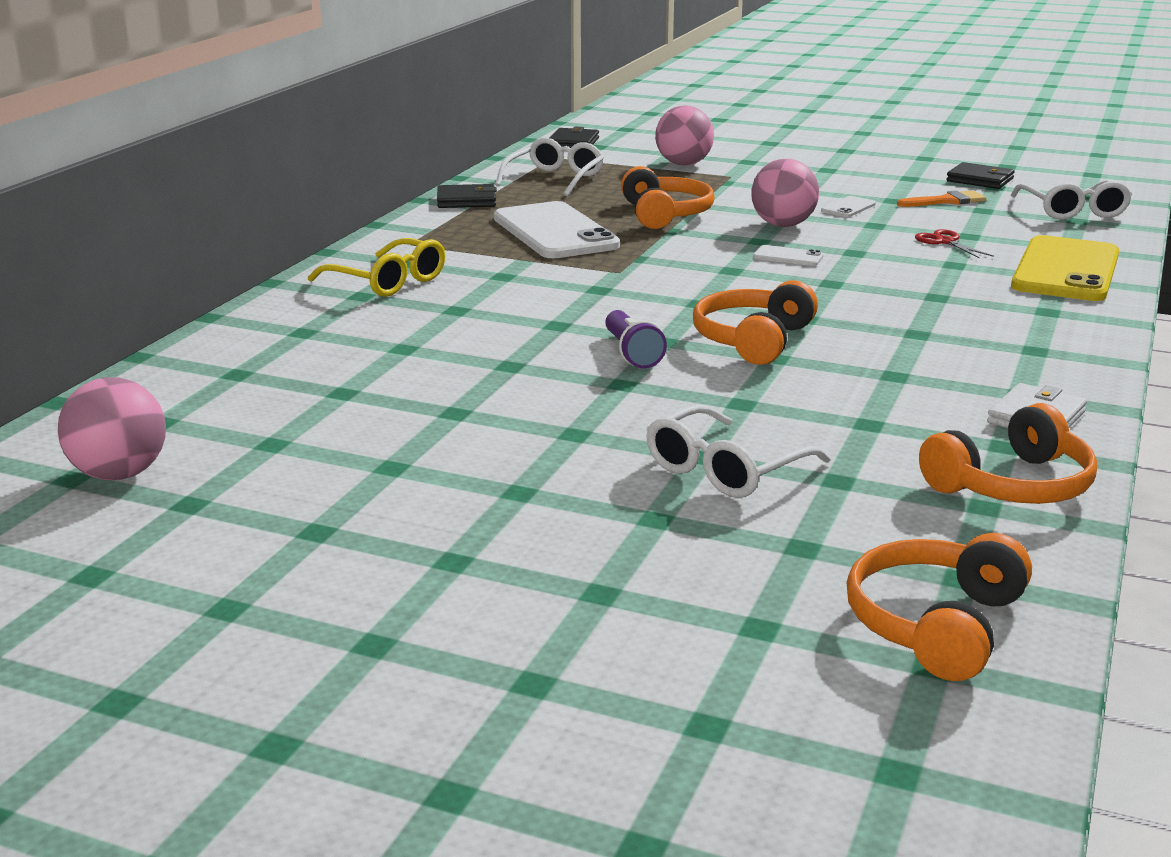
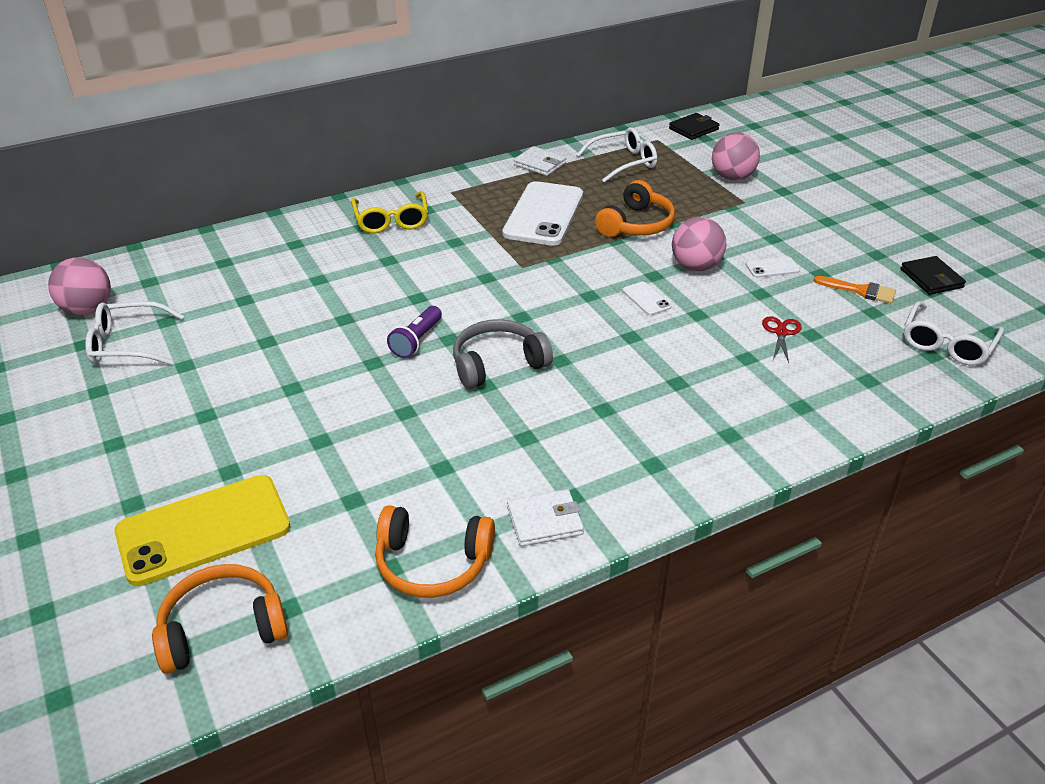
camera: 40 degrees right, 15 degrees up
black wallet [437,184,497,208] -> white wallet [514,146,566,176]
white glasses [646,405,831,498] -> white glasses moved to [85,301,184,365]
orange headphones [693,280,818,365] -> grey headphones [453,319,553,389]
yellow phone [1011,235,1119,301] -> yellow phone moved to [115,475,291,586]

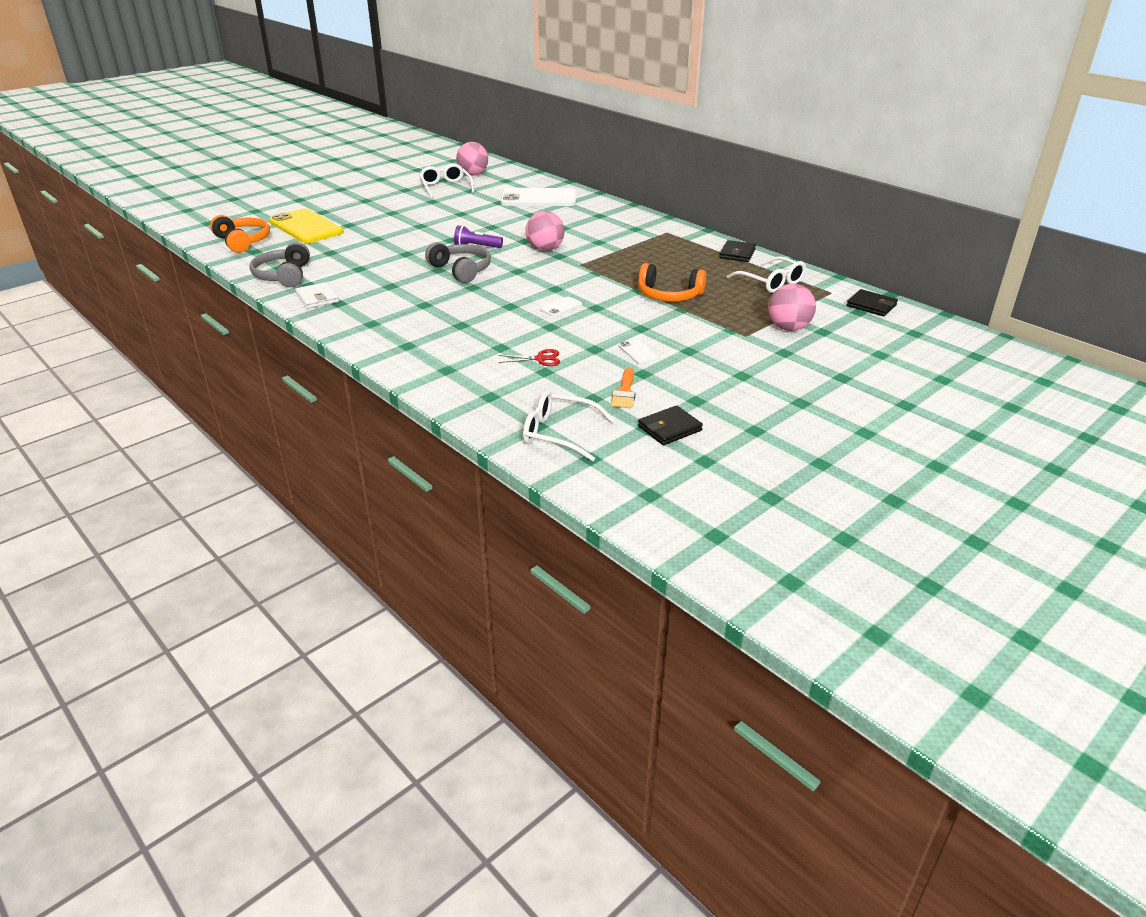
camera: 75 degrees right, 5 degrees down
yellow glasses [351,191,428,233] -> none
orange headphones [375,505,495,598] -> grey headphones [250,242,310,287]
white phone [502,181,583,246] -> white phone moved to [501,188,576,206]
white wallet [514,146,566,176] -> black wallet [719,240,756,262]
pink ball [672,217,726,271] -> pink ball moved to [526,211,564,251]

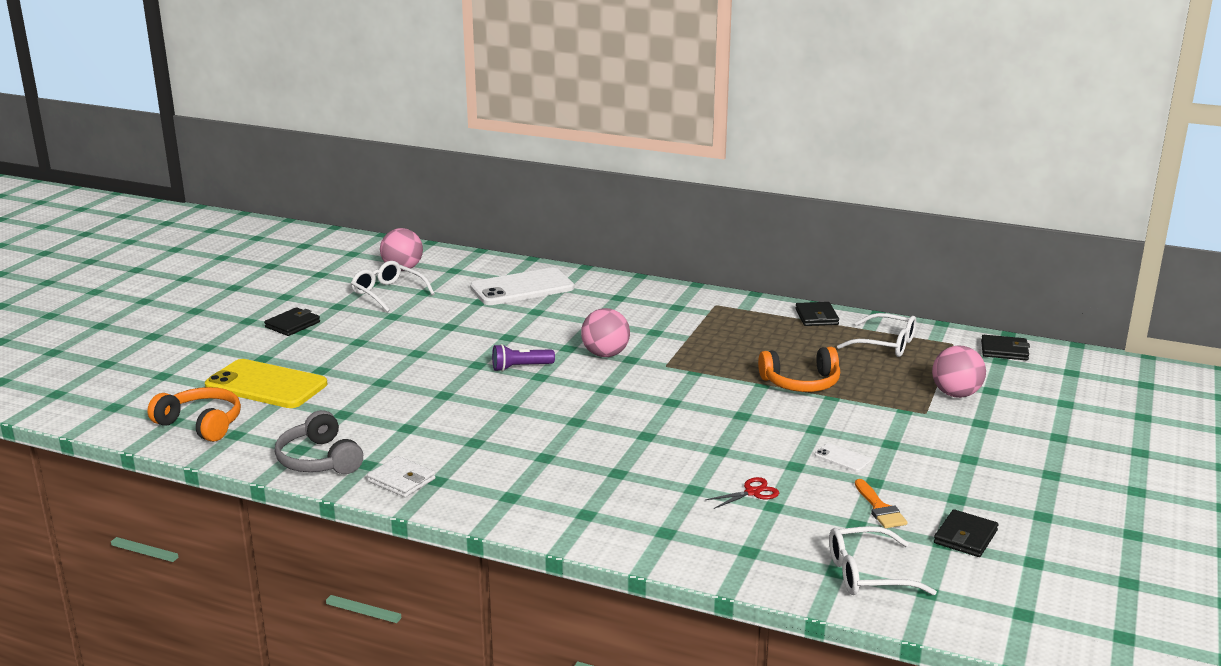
camera: 25 degrees left, 10 degrees down
grey headphones [425,242,491,283] -> none
white phone [540,297,582,317] -> none
none -> black wallet [264,307,320,336]

